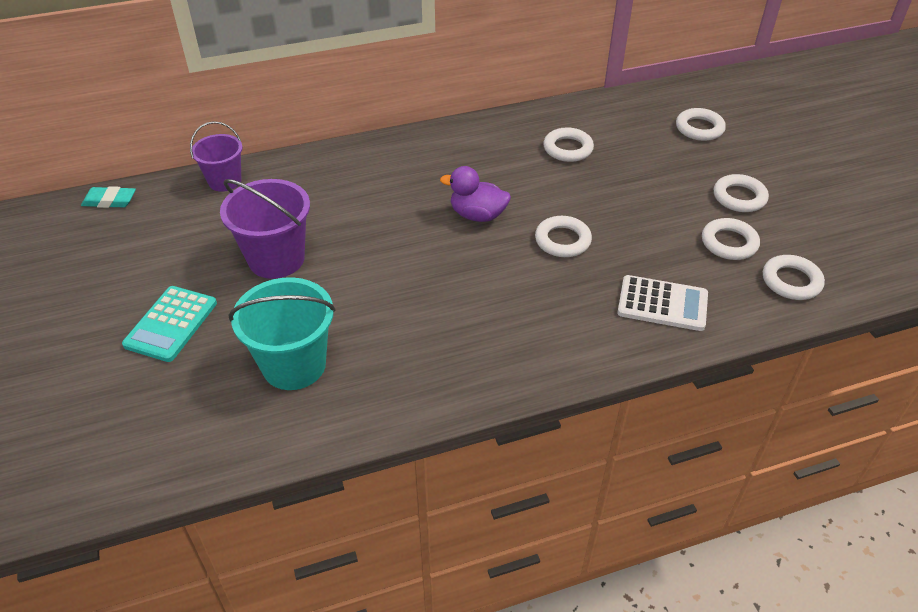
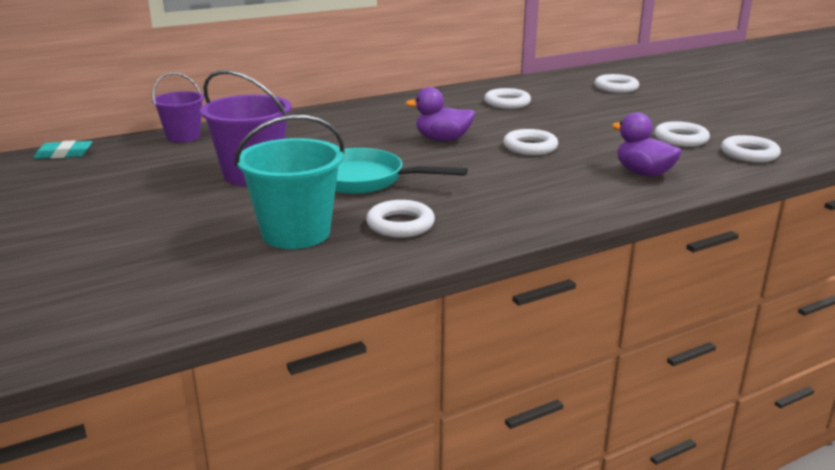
camera: 10 degrees left, 20 degrees down
turquoise calculator [122,286,217,362] -> none
white calculator [617,275,708,331] -> purple duck [612,112,682,176]
white ring [714,174,769,212] -> white ring moved to [366,200,435,238]
none -> turquoise pan [335,148,468,194]

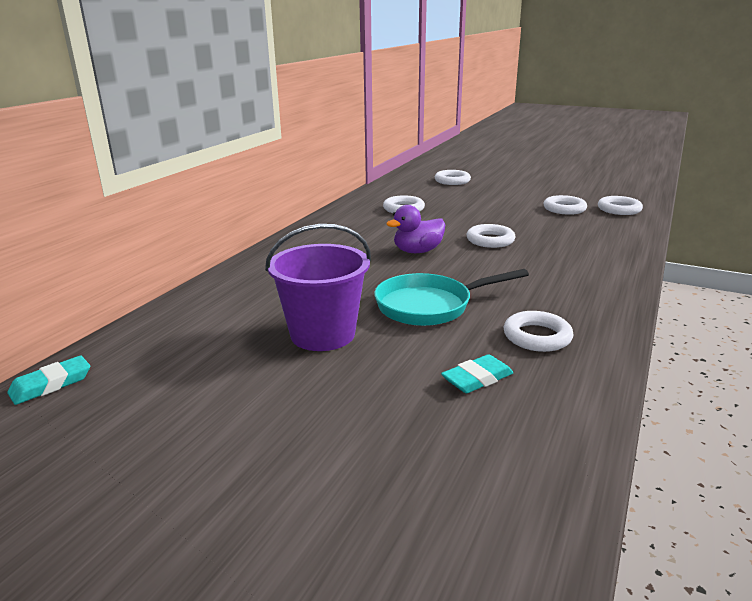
camera: 35 degrees left, 0 degrees up
purple bucket [152,72,204,143] -> none
turquoise bucket [234,115,345,249] -> turquoise eraser [441,354,513,393]
purple duck [612,112,682,176] -> none

